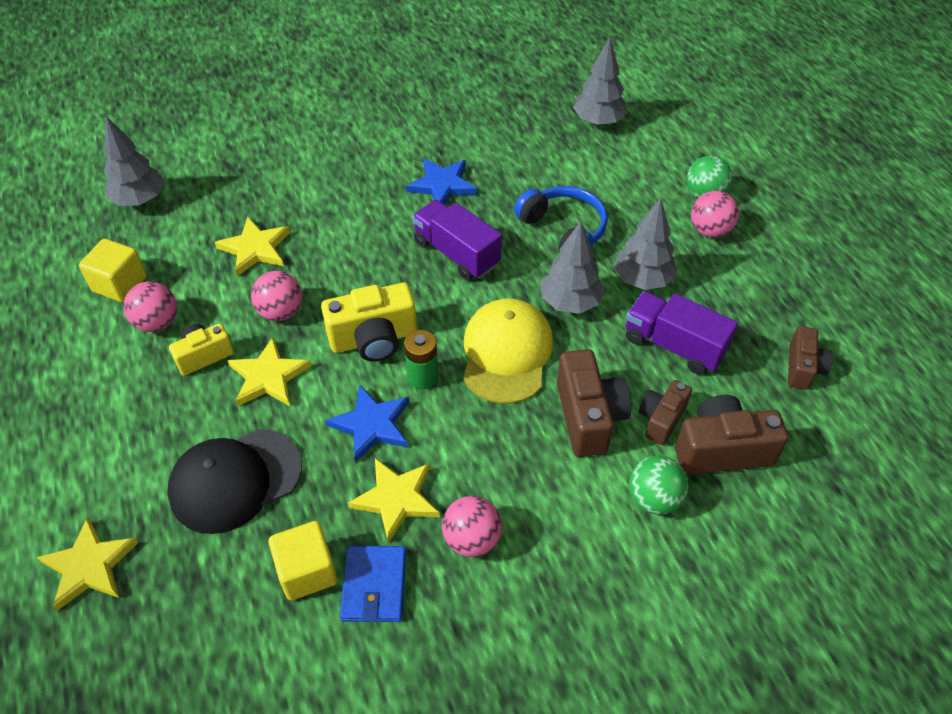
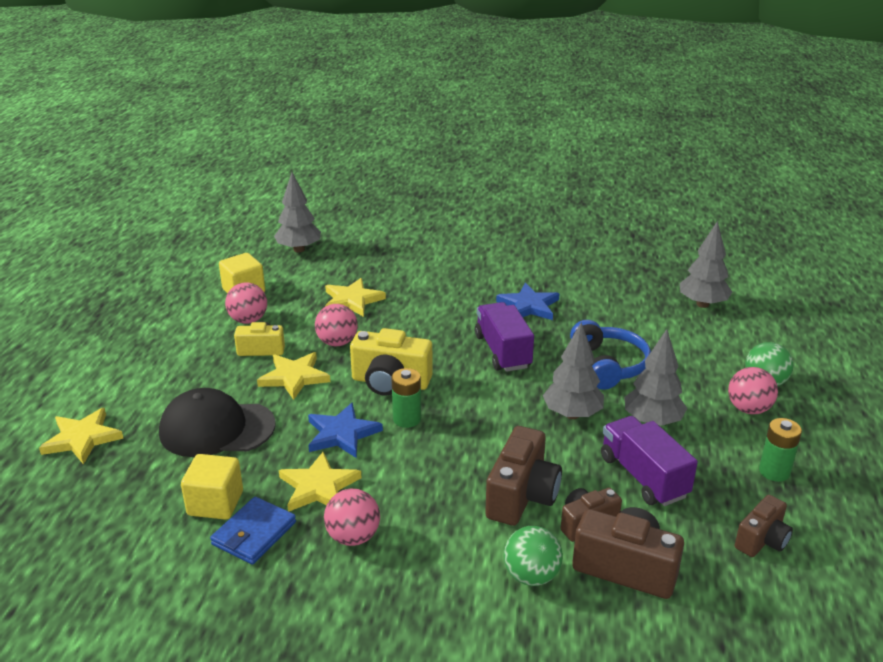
camera: 30 degrees right, 20 degrees down
yellow cap [463,299,553,404] -> none
none -> green battery [759,418,802,482]

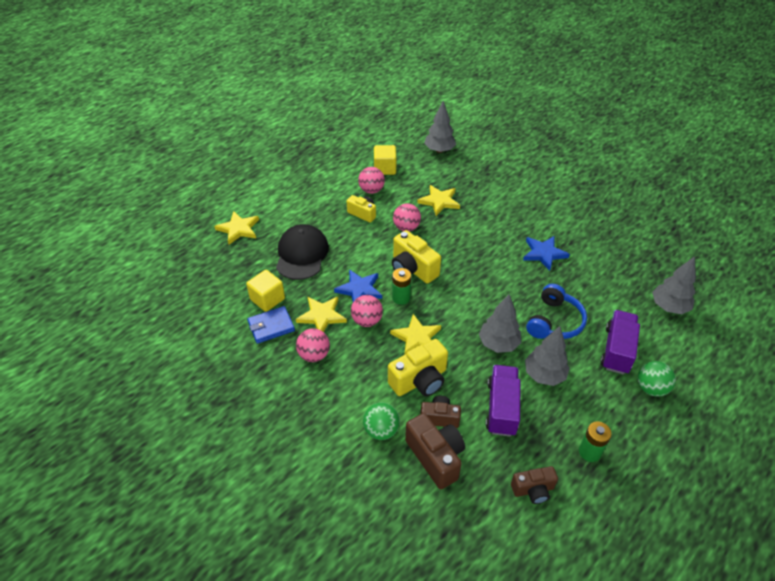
camera: 35 degrees right, 15 degrees up
black cap [159,388,275,457] -> black cap turned 60 degrees clockwise [276,224,329,280]
yellow star [257,352,330,400] -> yellow star moved to [390,314,441,355]
purple truck [475,302,534,372] -> purple truck moved to [601,310,640,374]
brown camera [485,426,562,526] -> yellow camera [388,339,448,396]
pink ball [728,367,778,414] -> pink ball moved to [351,295,383,327]

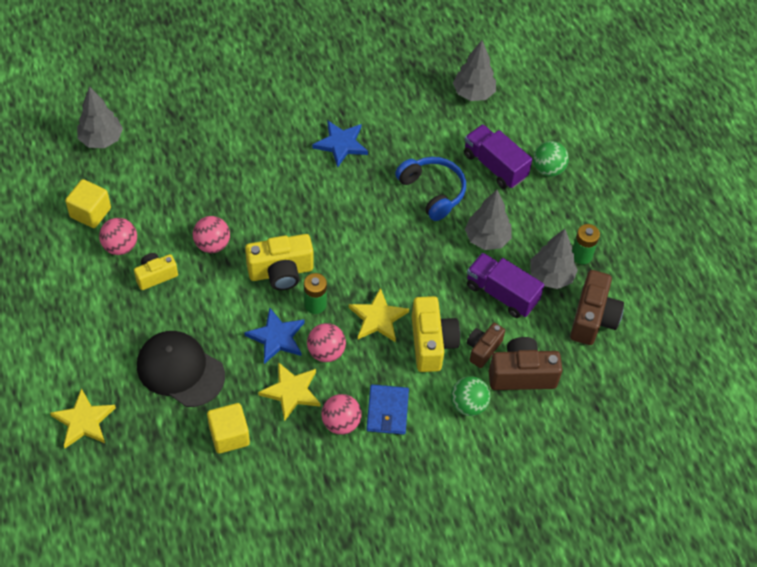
camera: 65 degrees left, 10 degrees up
blue wallet [247,306,295,344] -> blue wallet moved to [366,385,409,435]
yellow star [417,185,460,216] -> none
grey tree [479,294,521,353] -> grey tree moved to [530,229,578,289]
brown camera [511,466,558,504] -> brown camera [570,270,624,345], size x1.61

